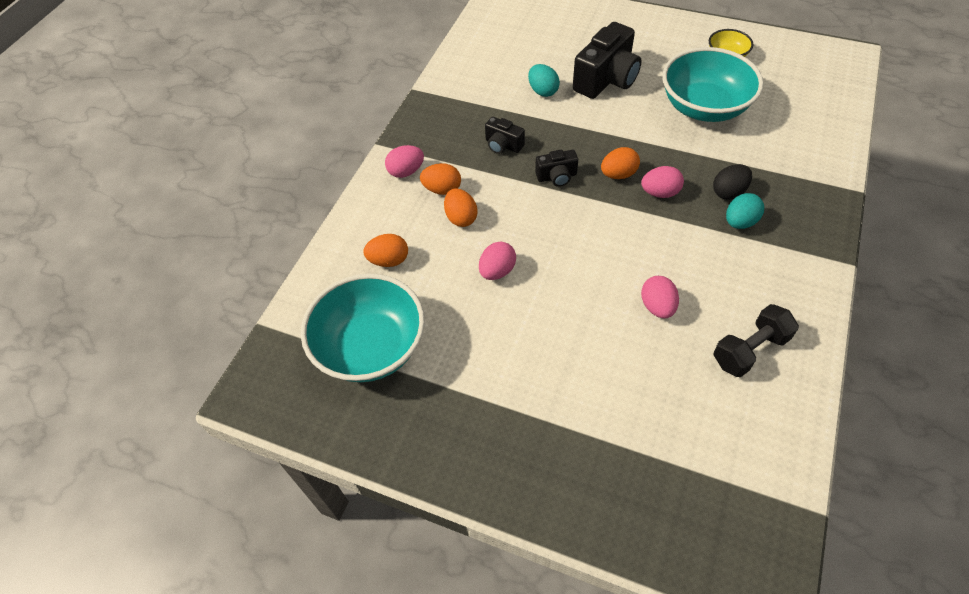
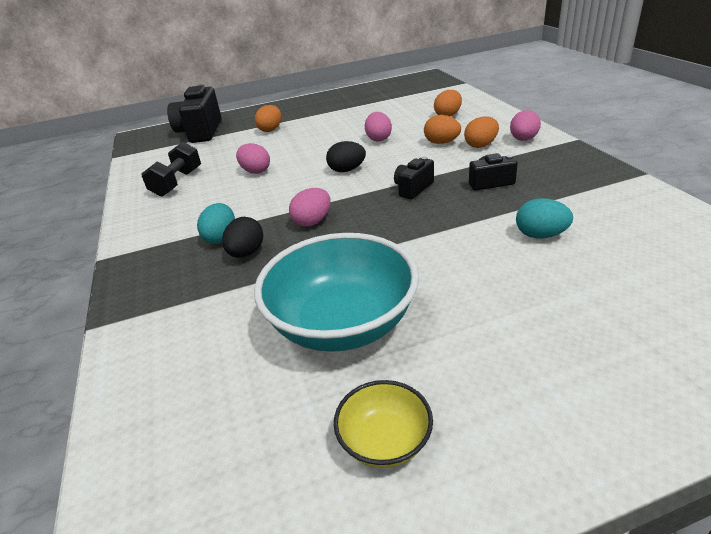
camera: 140 degrees right, 20 degrees down
turquoise bowl [301,274,425,382] -> none
black camera [573,22,641,99] -> black camera moved to [167,84,222,143]
orange egg [601,147,640,179] -> orange egg moved to [255,105,281,132]
none -> black egg [326,141,366,172]

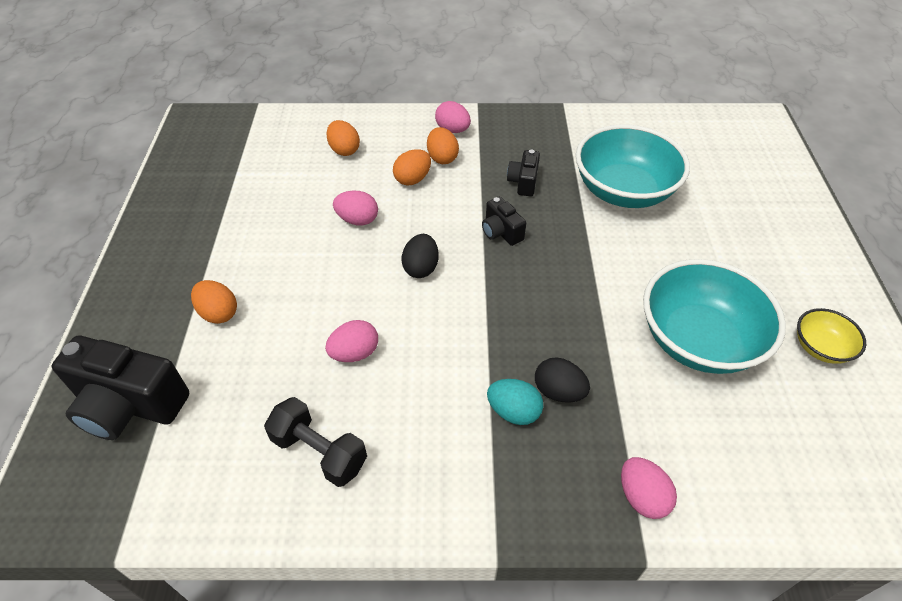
camera: 75 degrees left, 15 degrees up
pink egg [289,188,330,227] -> pink egg moved to [621,457,677,519]
turquoise egg [516,198,573,238] -> turquoise bowl [576,124,690,208]

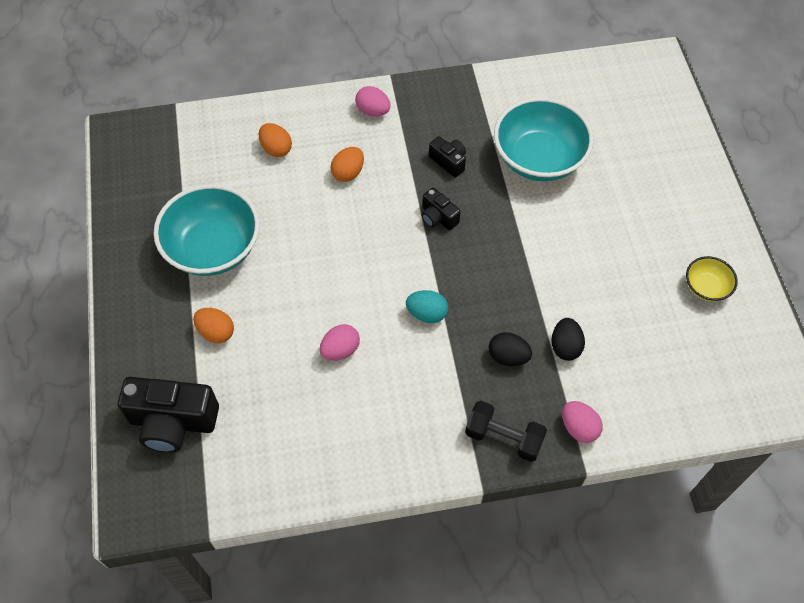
camera: 10 degrees left, 10 degrees up
black dumbbell [264,397,367,487] -> black dumbbell moved to [465,401,547,462]
pink egg [333,191,378,225] -> none
black egg [402,234,439,278] -> black egg moved to [551,318,585,361]
orange egg [427,127,459,164] -> none
turquoise egg [487,379,543,425] -> turquoise egg moved to [406,290,448,323]
black camera [507,149,540,196] -> black camera turned 135 degrees clockwise [429,136,466,178]
turquoise bowl [643,259,786,374] -> turquoise bowl moved to [153,184,260,276]

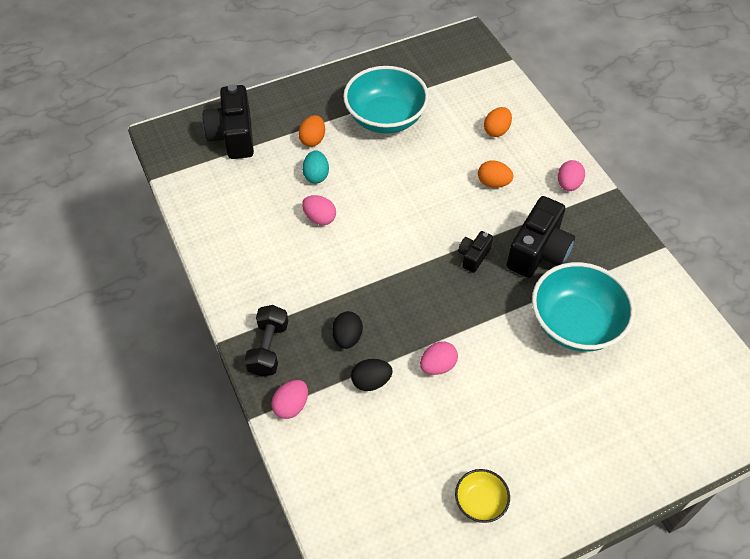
camera: 75 degrees right, 5 degrees down
turquoise egg [406,290,448,323] -> turquoise egg moved to [302,150,329,184]
black camera [429,136,466,178] -> black camera [506,196,575,278], size x1.94
none -> pink egg [420,341,458,375]

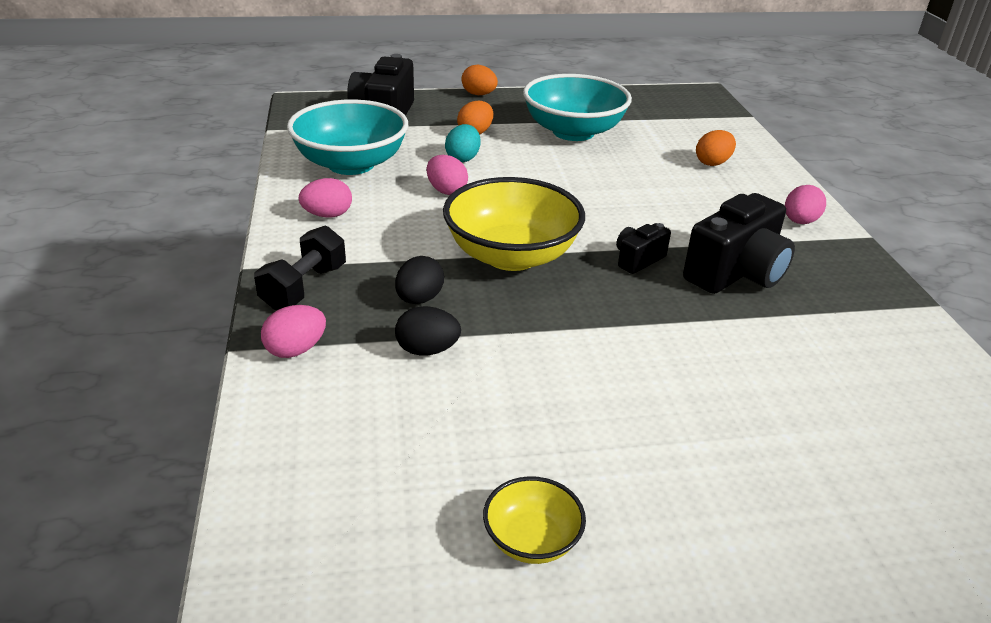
camera: 15 degrees right, 20 degrees down
pink egg [420,341,458,375] -> pink egg moved to [298,178,352,218]
orange egg [478,160,513,188] -> orange egg moved to [461,65,498,95]
turquoise bowl [532,262,635,352] -> turquoise bowl moved to [287,99,408,175]
none -> yellow bowl [443,177,585,271]

